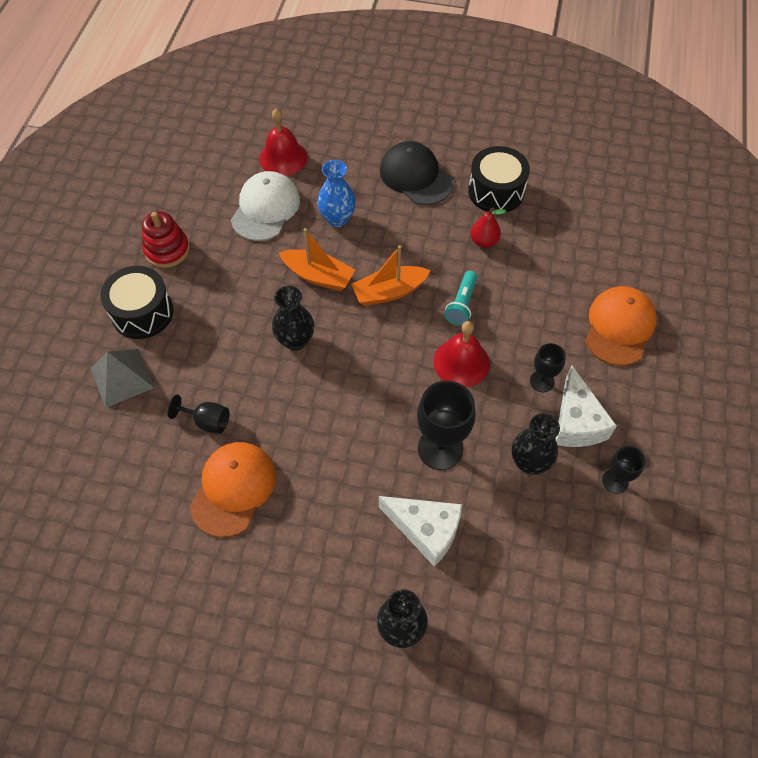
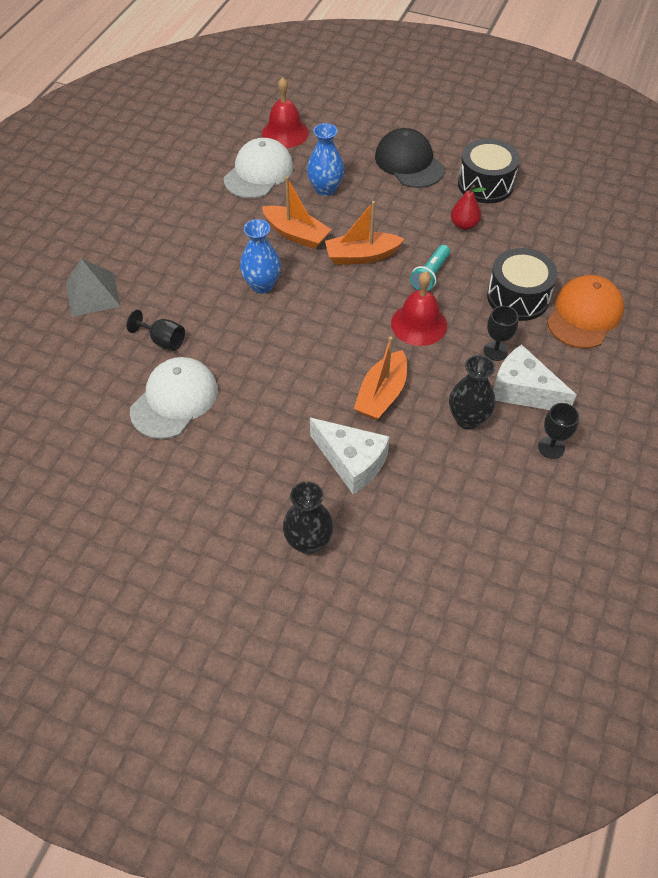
camera: 10 degrees right, 5 degrees down
black drum [100,266,174,339] -> black drum moved to [487,248,557,321]
red stacking toy [142,211,190,268] -> none
orange cap [190,442,276,537] -> white cap [130,357,218,439]
black vase [272,286,314,351] -> blue vase [240,219,281,294]
black goblet [417,381,476,470] -> orange boat [354,336,407,420]
white cheese [555,365,617,447] -> white cheese turned 120 degrees clockwise [493,344,576,410]

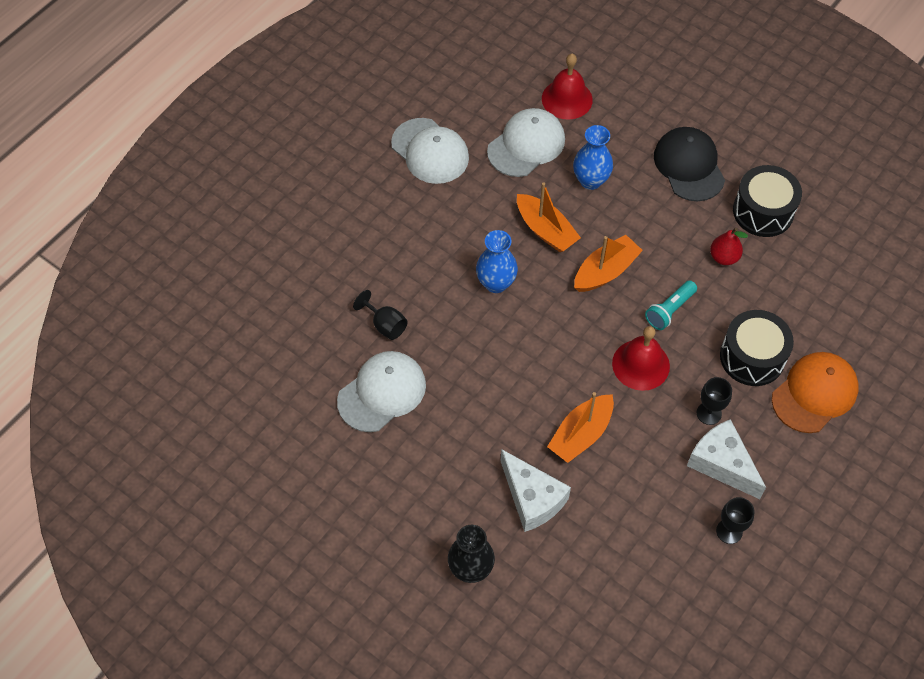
camera: 15 degrees right, 5 degrees up
grey pyramid [66,259,121,317] -> none
orange boat [325,201,404,265] -> orange boat turned 135 degrees clockwise [574,235,643,292]
black vase [449,355,495,430] -> none
none -> white cap [391,118,469,184]

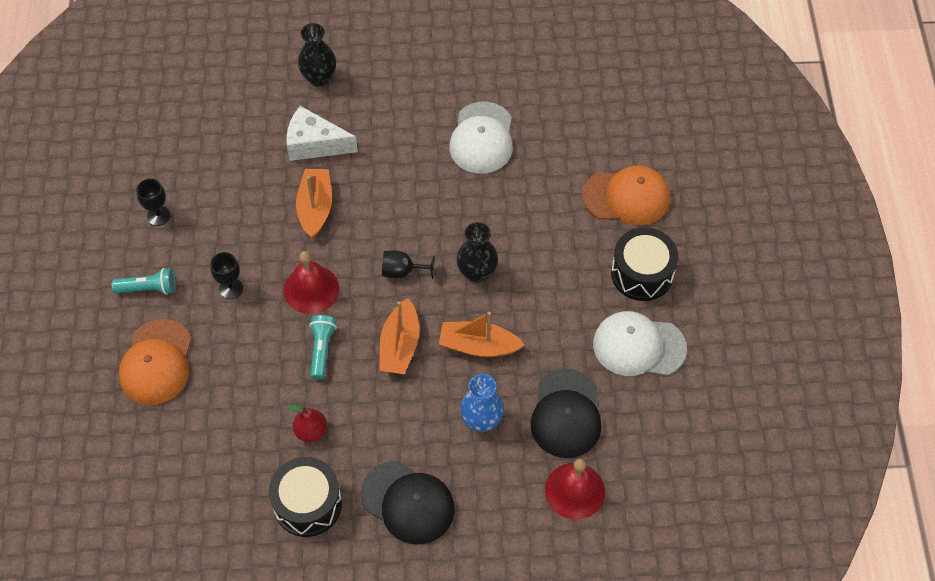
camera: 140 degrees right, 0 degrees up
black goblet [353,290,408,340] -> black goblet moved to [382,250,435,279]
blue vase [476,230,518,293] -> black vase [457,222,498,283]
white cap [487,108,565,177] -> black cap [530,369,602,458]
white cheese [687,419,766,499] -> none
black drum [720,310,794,386] -> black drum moved to [611,227,678,301]
none -> turquoise flashlight [112,268,176,295]
none -> orange cap [582,165,670,225]

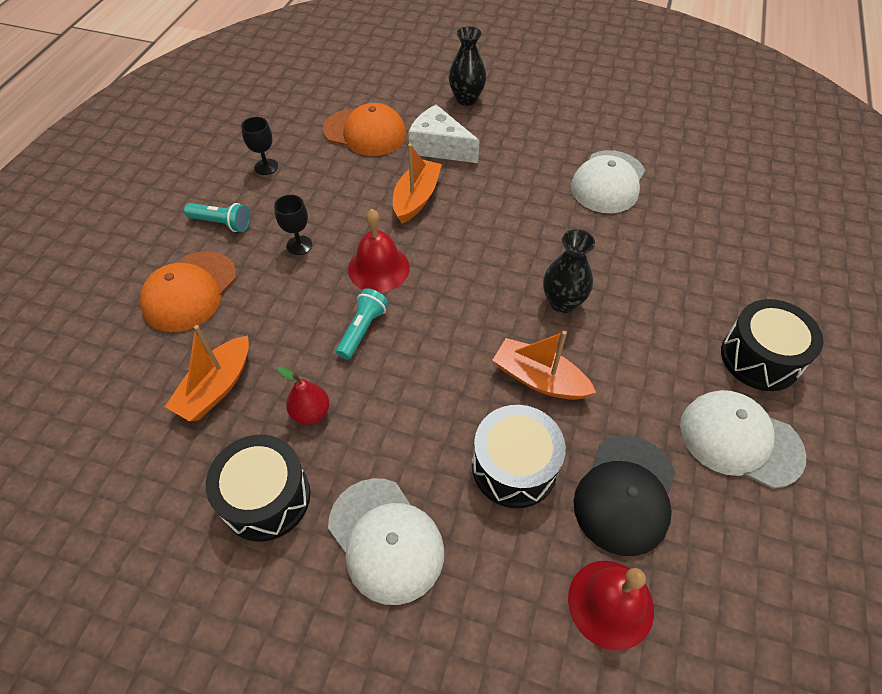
camera: 20 degrees right, 5 degrees down
black cap [361,461,455,545] -> white cap [328,478,444,605]
orange boat [379,298,419,374] -> orange boat moved to [165,325,249,421]
black goblet [382,250,435,279] -> none
blue vase [460,374,504,432] -> black drum [472,405,566,508]
orange cap [582,165,670,225] -> orange cap moved to [323,103,406,156]

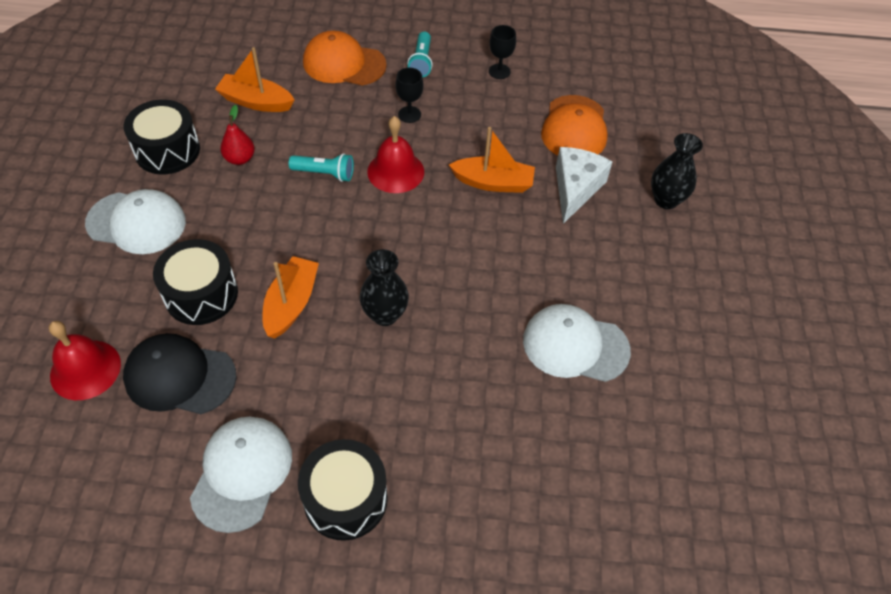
camera: 75 degrees right, 0 degrees up
white cap [328,478,444,605] -> white cap turned 120 degrees counterclockwise [85,189,186,254]

